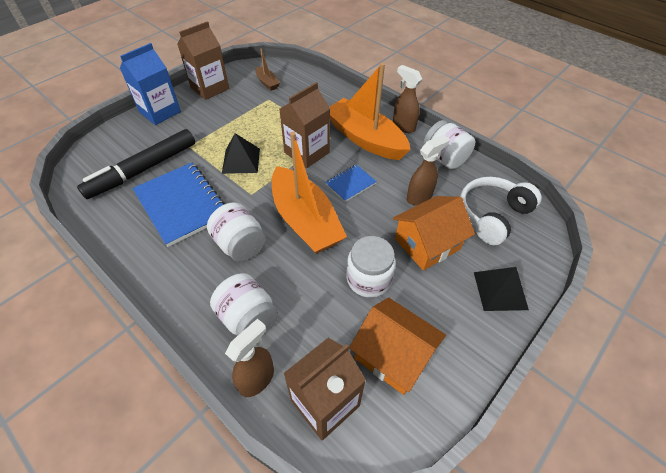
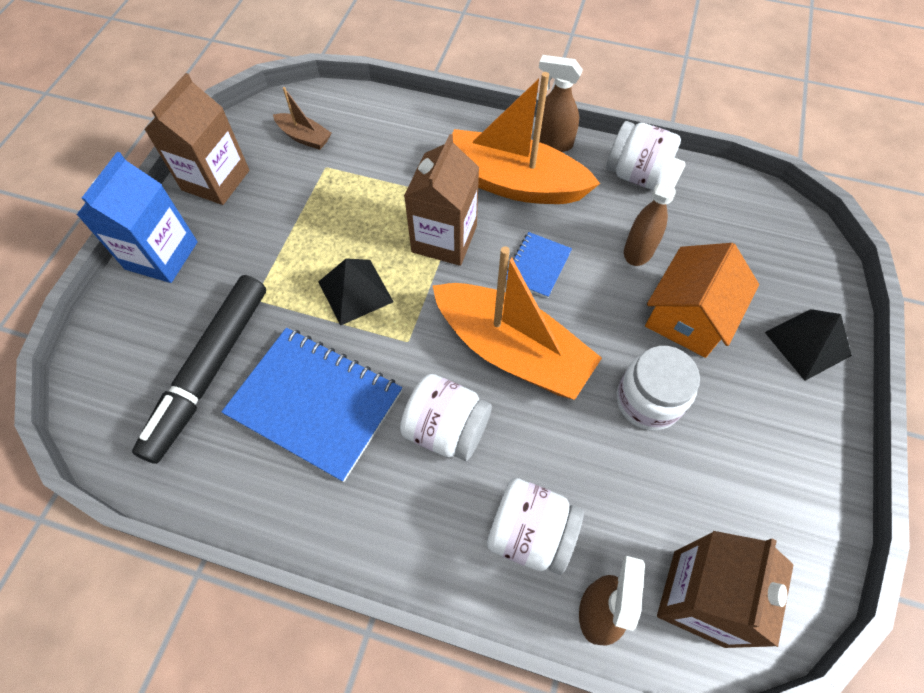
camera: 25 degrees left, 10 degrees up
orange house [349,297,446,395] -> none
white headphones [460,177,542,245] -> none

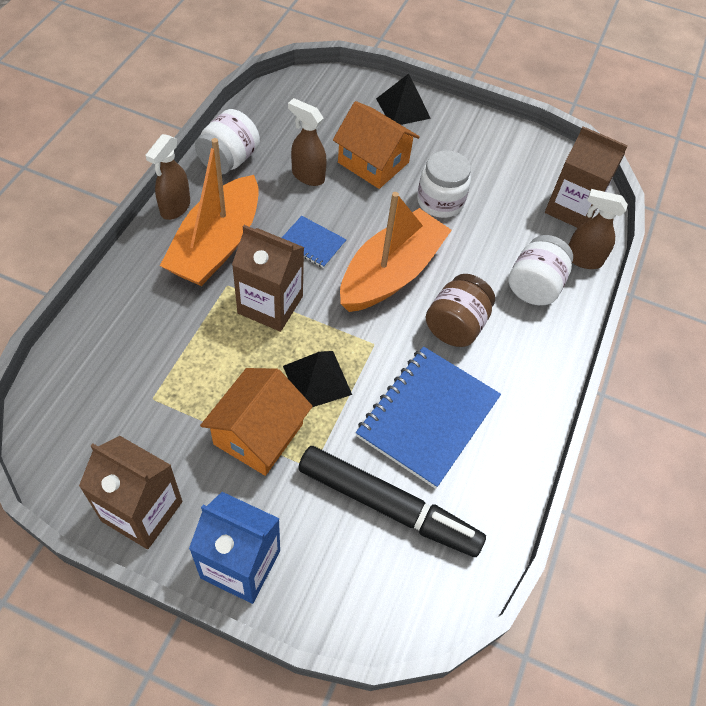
camera: 90 degrees left, 5 degrees down
brown boat [273,87,331,150] -> none
white jar [400,374,492,461] -> brown jar [426,274,495,347]
none -> orange house [200,368,313,476]

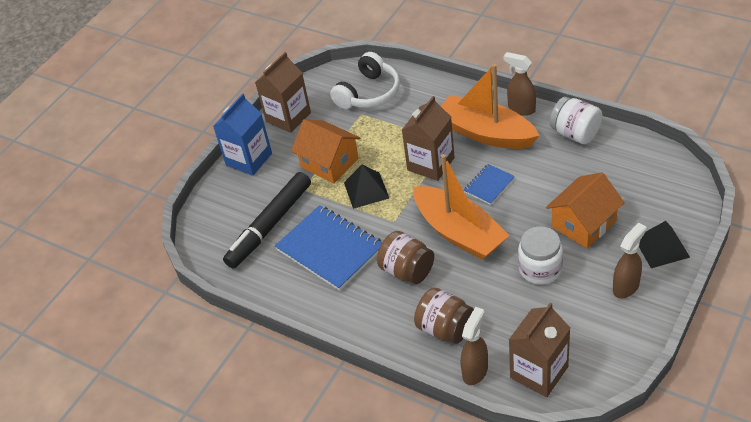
camera: 110 degrees right, 10 degrees down
brown spray bottle [288,98,327,186] -> brown spray bottle moved to [613,223,646,298]
white jar [508,235,573,305] -> brown jar [414,288,474,344]
none -> white headphones [330,52,400,109]

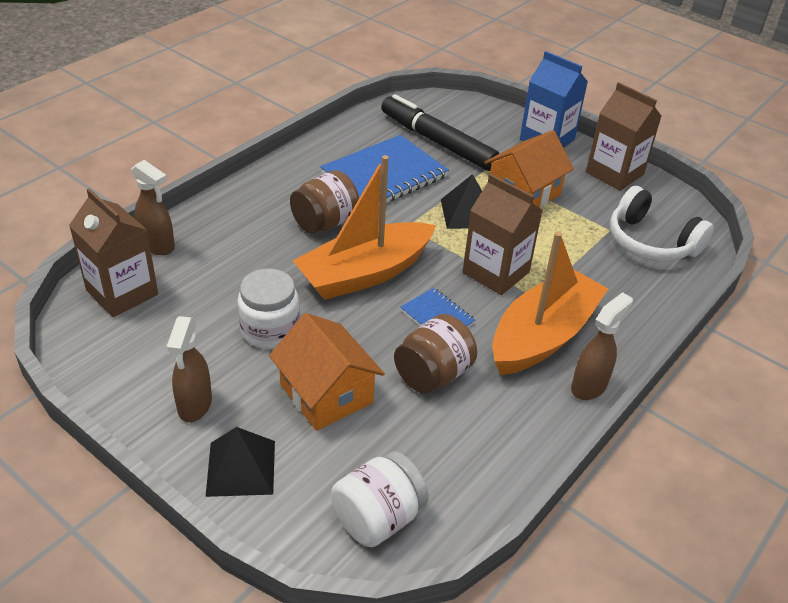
camera: 90 degrees right, 5 degrees down
brown jar [414,288,474,344] -> brown jar moved to [394,314,477,394]
white jar [550,97,602,144] -> white jar moved to [331,451,429,547]
brown spray bottle [613,223,646,298] -> brown spray bottle turned 45 degrees clockwise [166,316,212,422]

